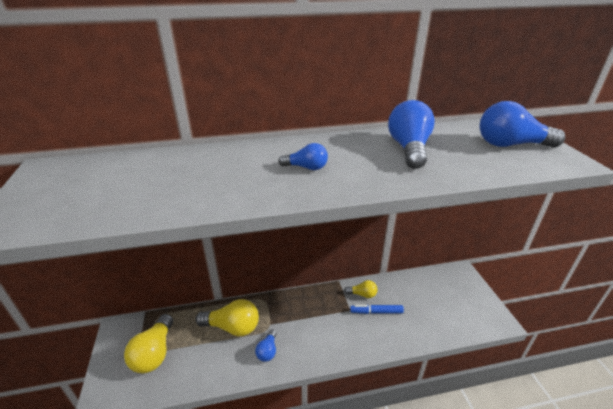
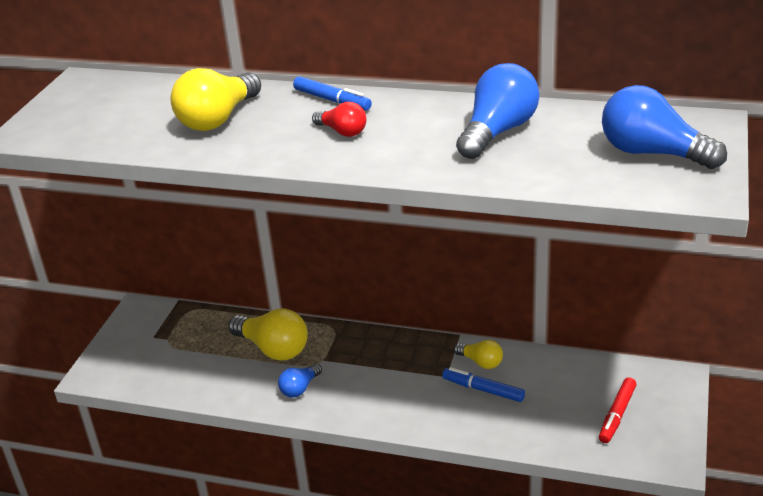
camera: 30 degrees right, 0 degrees up
yellow light bulb [124,314,173,373] -> yellow light bulb moved to [170,68,261,131]
blue light bulb [278,143,328,170] -> red light bulb [312,102,366,137]
none -> blue marker [293,76,372,111]
none -> red marker [599,377,637,443]

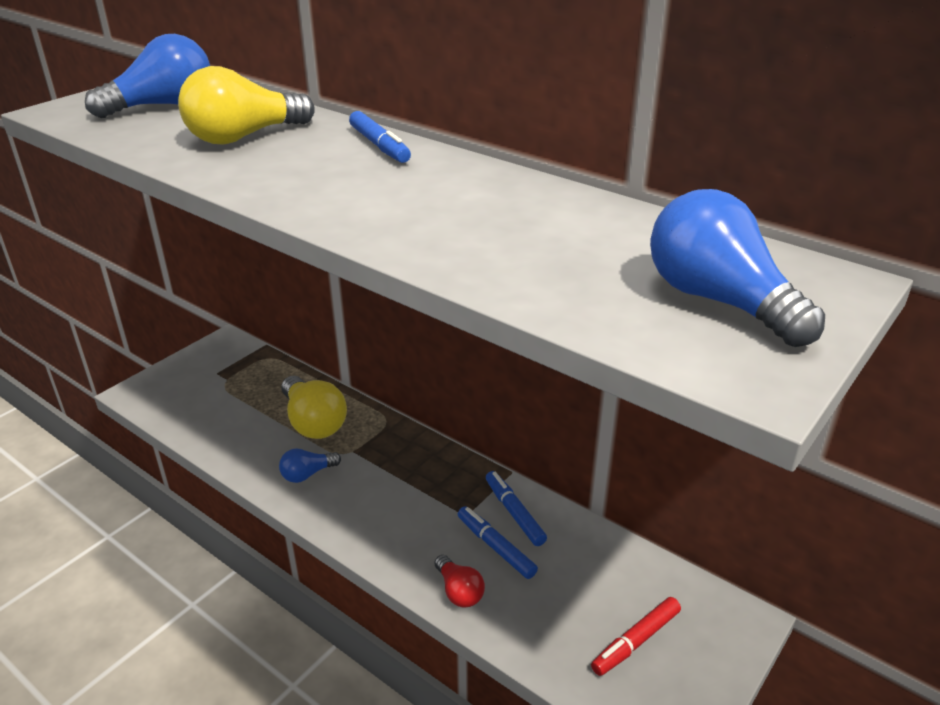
camera: 20 degrees right, 0 degrees up
red light bulb [312,102,366,137] -> red light bulb moved to [435,555,485,608]
yellow light bulb [454,340,503,369] -> blue marker [486,471,547,546]
blue light bulb [456,63,539,159] -> blue light bulb moved to [85,34,210,118]

